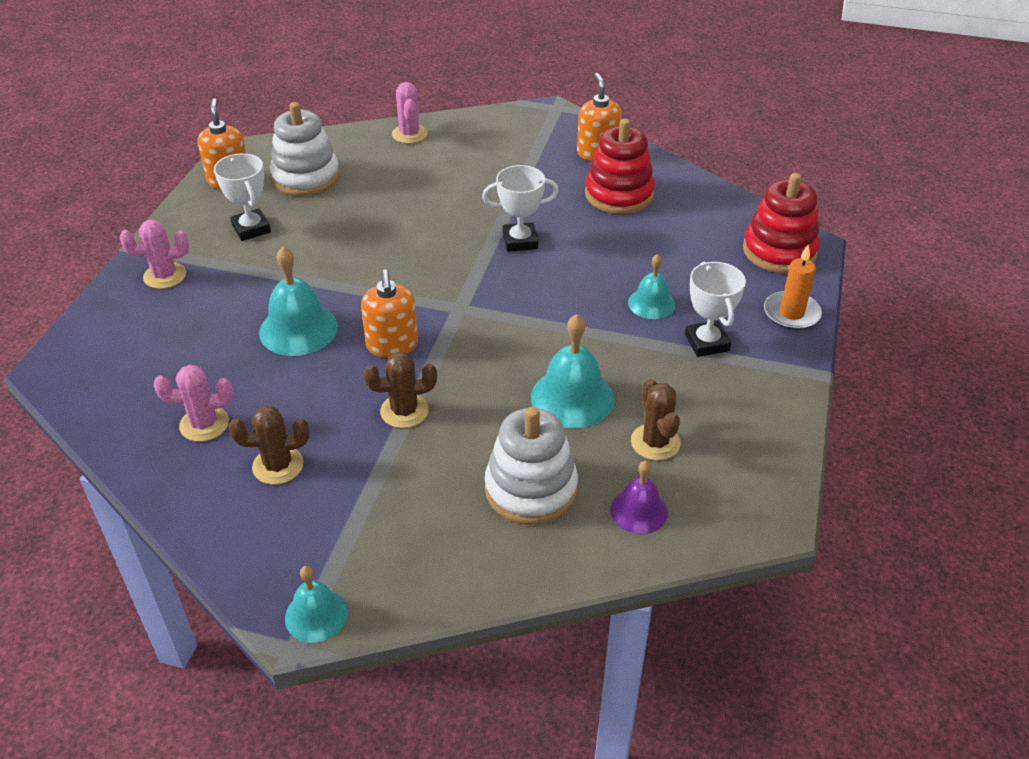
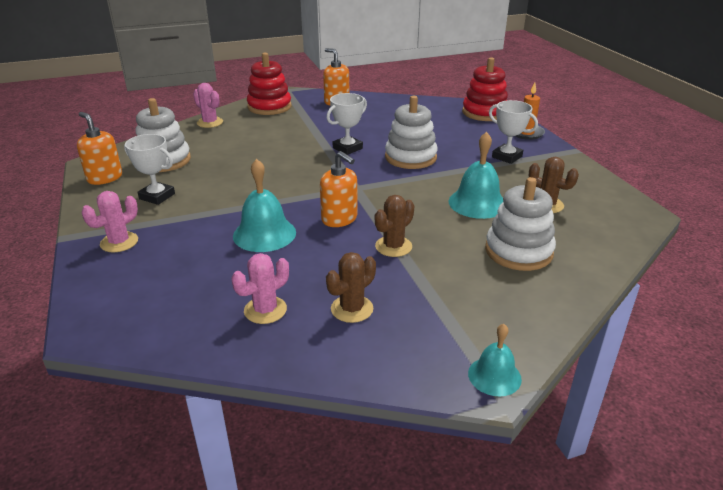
camera: 35 degrees left, 10 degrees down
red stacking toy [585,119,655,214] -> red stacking toy moved to [247,53,292,115]
purple bell [610,461,668,534] -> none
turquoise bell [628,254,675,319] -> none
none -> white stacking toy [385,96,438,169]

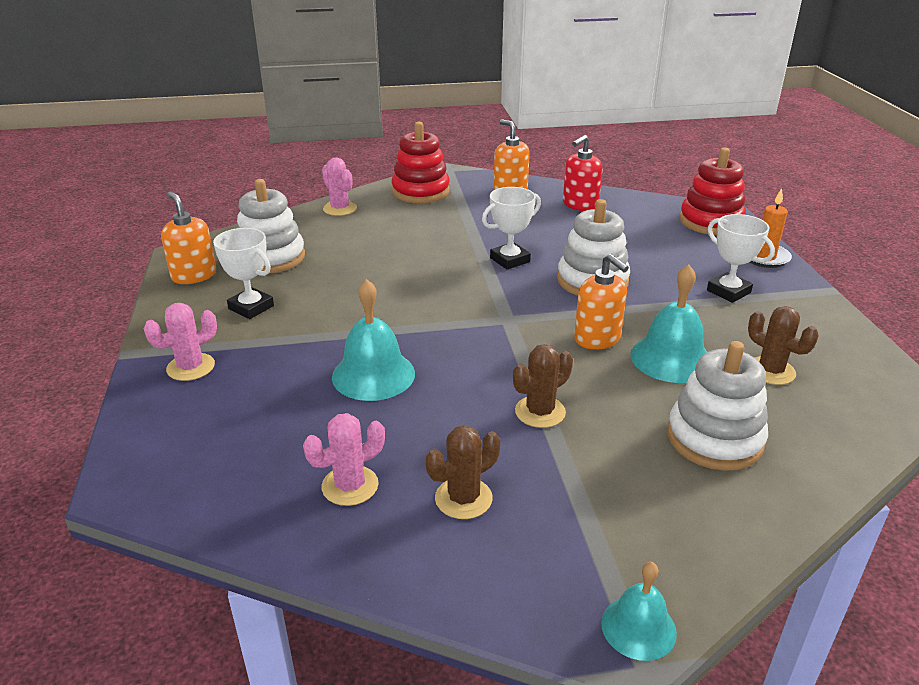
camera: 10 degrees right, 0 degrees up
orange soap dispenser [320,151,357,227] -> orange soap dispenser moved to [574,254,629,350]
none -> red soap dispenser [563,135,603,211]

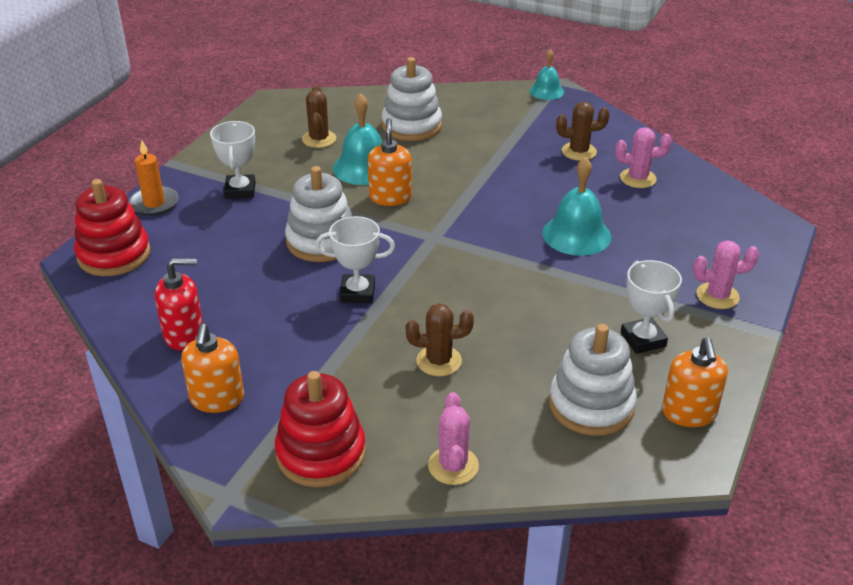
camera: 145 degrees left, 5 degrees up
brown cactus [513,344,573,428] -> brown cactus moved to [406,303,474,376]

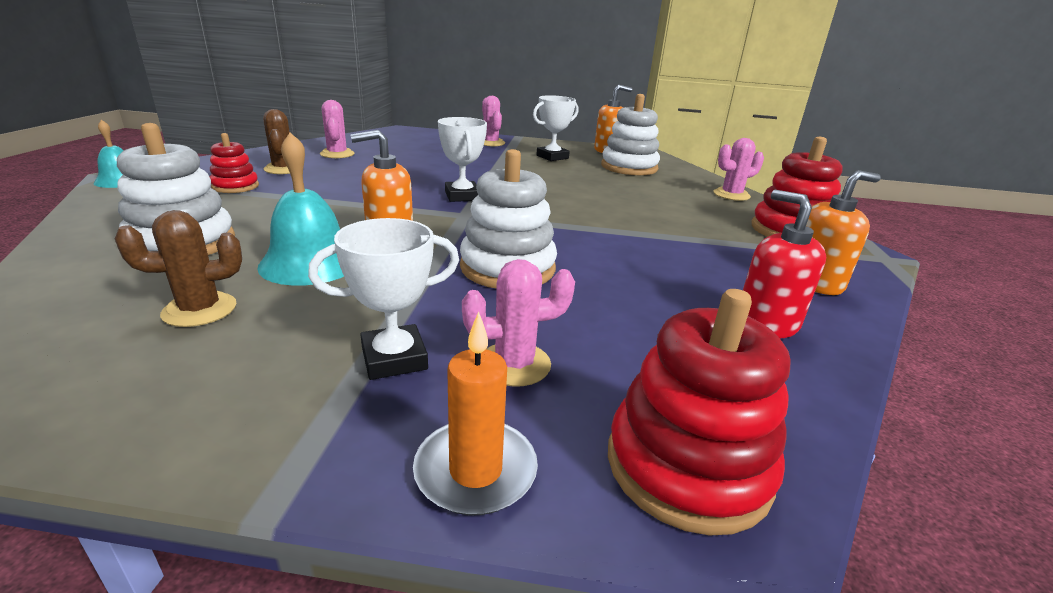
camera: 110 degrees left, 10 degrees down
white trophy [316,216,395,303] -> white trophy moved to [438,117,487,202]
brown cactus [406,303,474,376] -> none
turquoise bell [542,157,611,256] -> none
none -> red stacking toy [210,133,259,193]
none -> pink cactus [462,259,575,387]

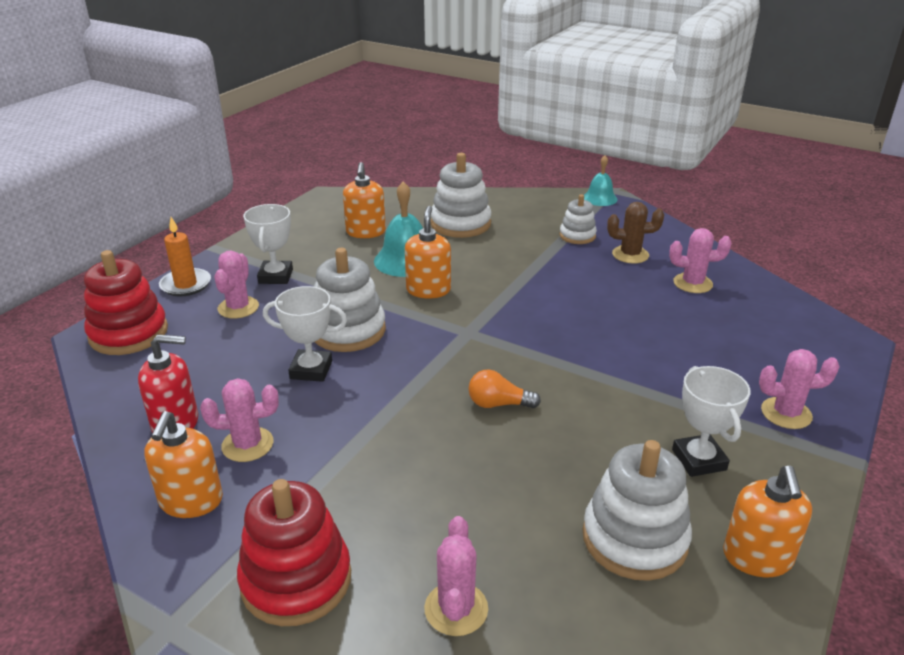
camera: 115 degrees right, 5 degrees up
brown cactus [115,210,242,327] -> orange soap dispenser [343,162,386,238]
red stacking toy [210,133,259,193] -> white stacking toy [559,194,597,244]
white trophy [438,117,487,202] -> white trophy moved to [263,286,347,382]
none -> pink cactus [200,378,279,462]
none -> orange light bulb [468,370,541,408]

